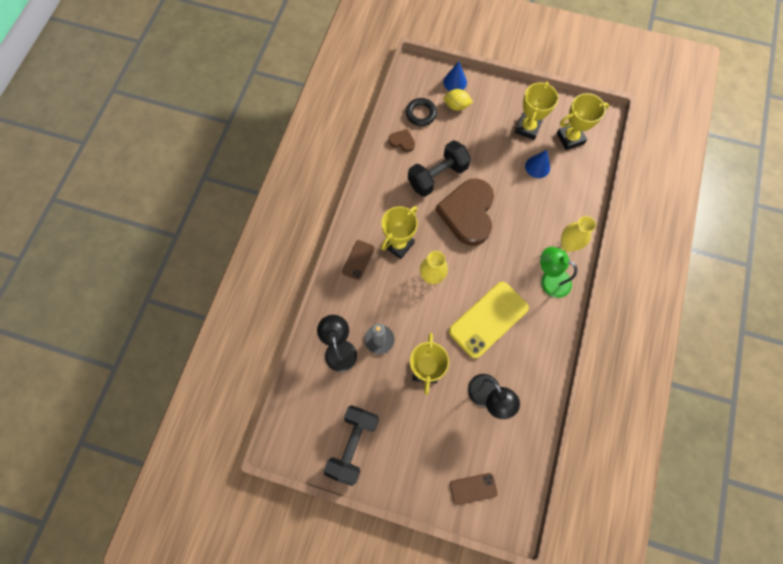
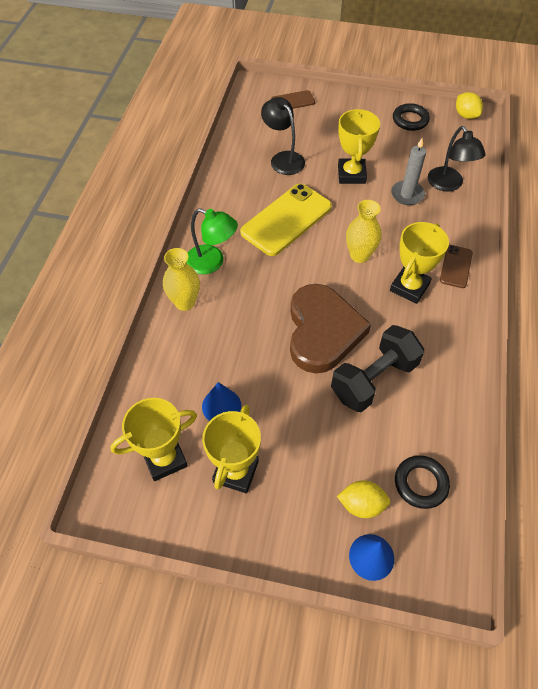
camera: 175 degrees right, 15 degrees down
black dumbbell [324,405,379,486] -> black ring [393,103,430,131]
brown heart [388,129,415,152] -> none
none -> yellow lemon [456,92,483,119]

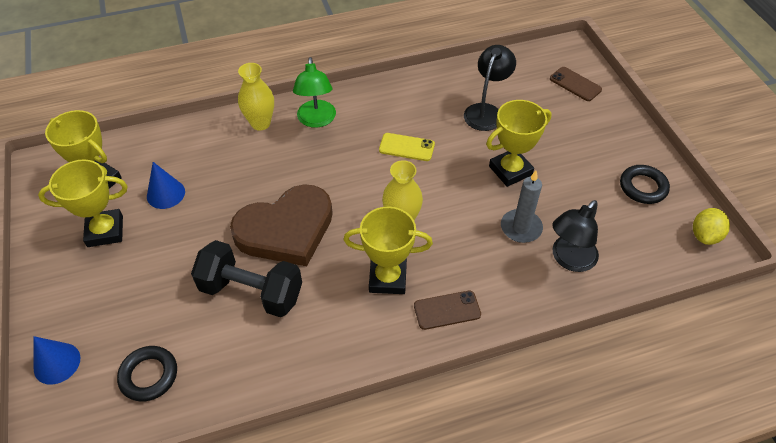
camera: 60 degrees right, 5 degrees down
yellow phone [240,184,332,256] -> yellow phone [379,133,435,161], size x0.52
yellow lemon [337,480,390,518] -> none

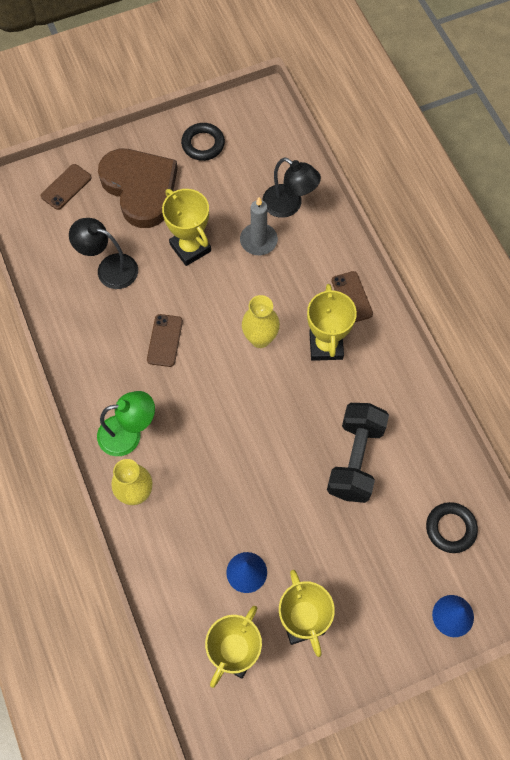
camera: 95 degrees left, 15 degrees up
brown heart [230,184,333,266] -> brown heart moved to [98,149,178,228]
yellow phone [379,133,435,161] -> brown phone [147,314,183,367]
yellow lemon [693,208,730,245] -> none

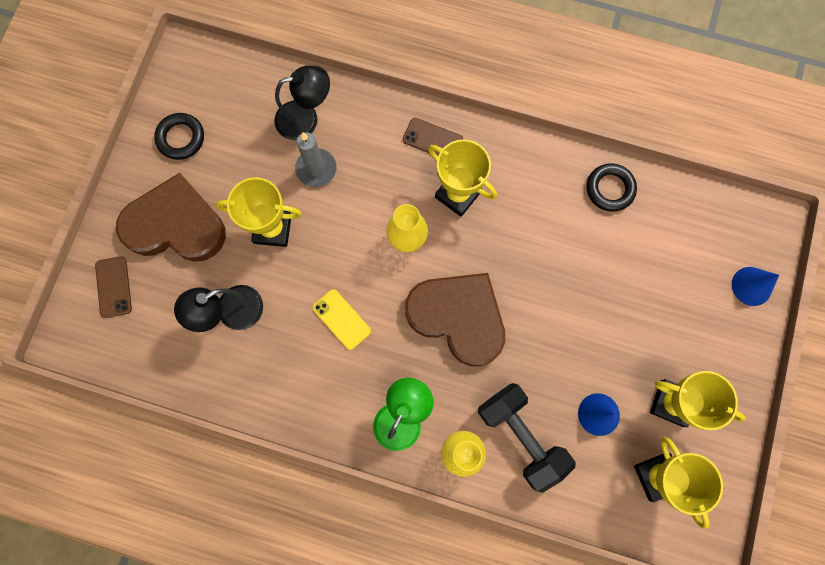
camera: 50 degrees left, 10 degrees up
brown phone [147,314,183,367] -> yellow phone [312,289,371,350]
black dumbbell [327,403,389,503] -> black dumbbell moved to [478,383,576,493]
black ring [426,502,478,553] -> black ring moved to [587,163,637,211]
none -> brown heart [405,273,505,366]

